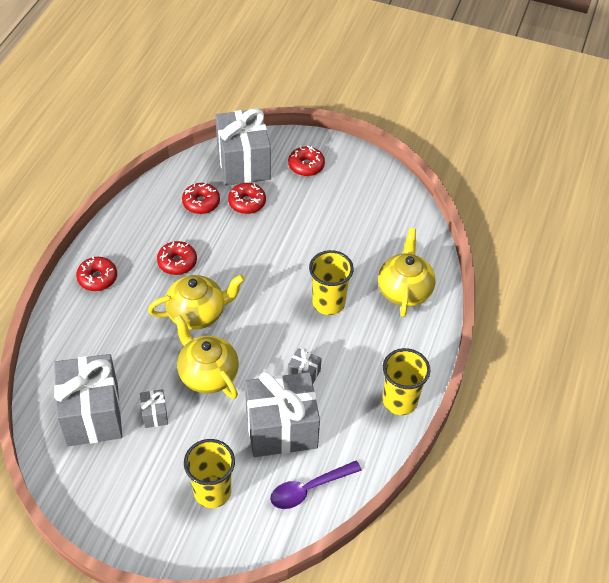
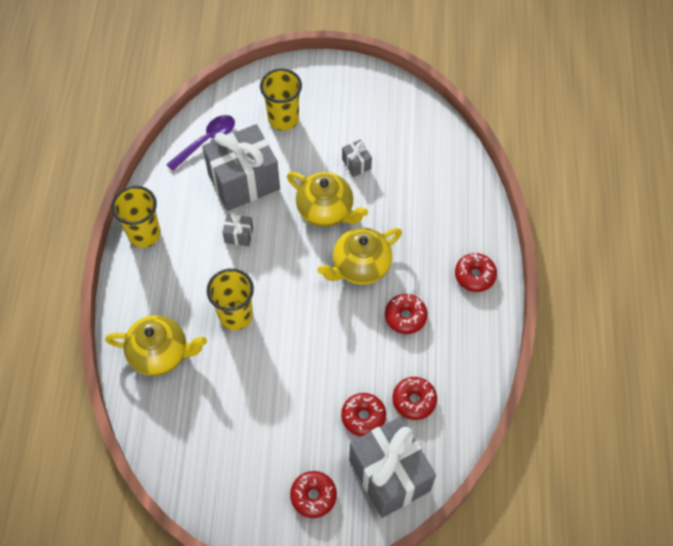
camera: 165 degrees right, 10 degrees up
grey gift [54,354,122,446] -> none
yellow teapot [378,228,436,317] -> yellow teapot turned 75 degrees counterclockwise [105,315,207,376]

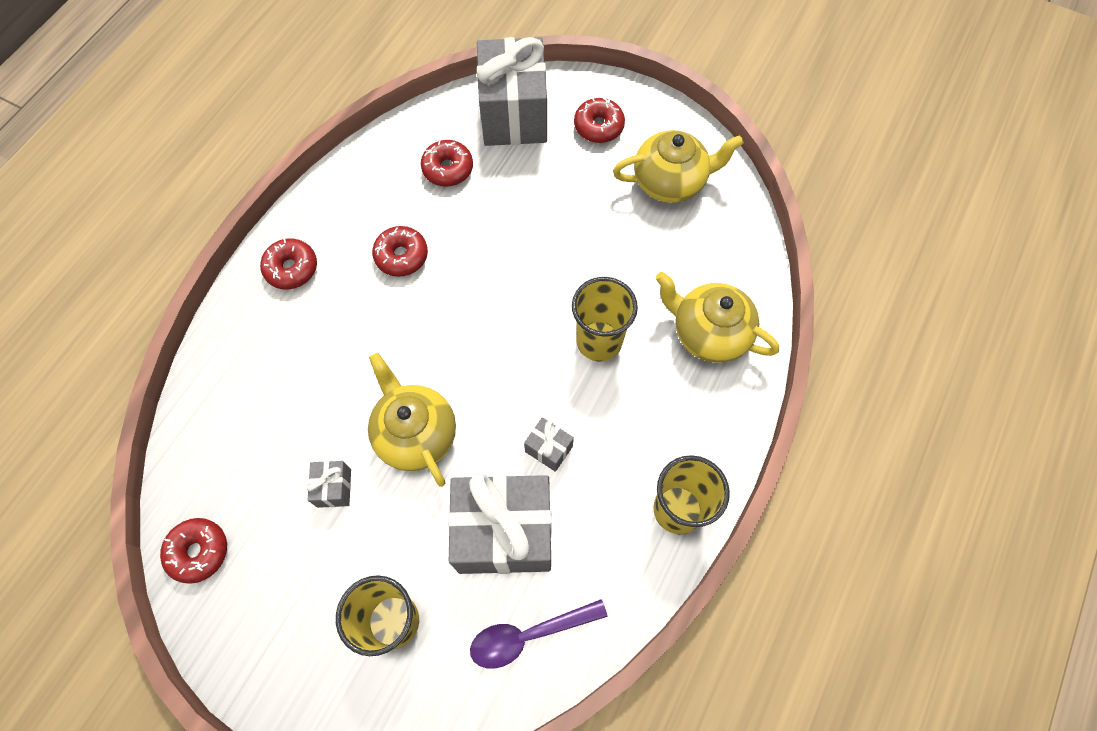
camera: 155 degrees left, 5 degrees up
yellow teapot [317,228,402,285] -> yellow teapot moved to [613,130,744,203]
red donut [341,393,386,437] -> red donut moved to [160,518,227,584]

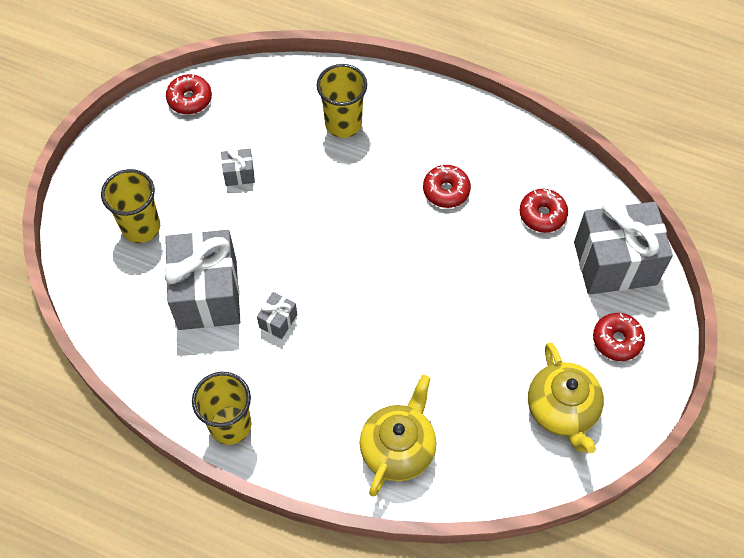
camera: 85 degrees right, 5 degrees down
red donut [260,238,317,289] -> none
yellow teapot [368,353,456,487] -> none
purple spoon [470,599,608,669] -> none
yellow cup [572,277,638,361] -> yellow cup moved to [317,64,367,138]

